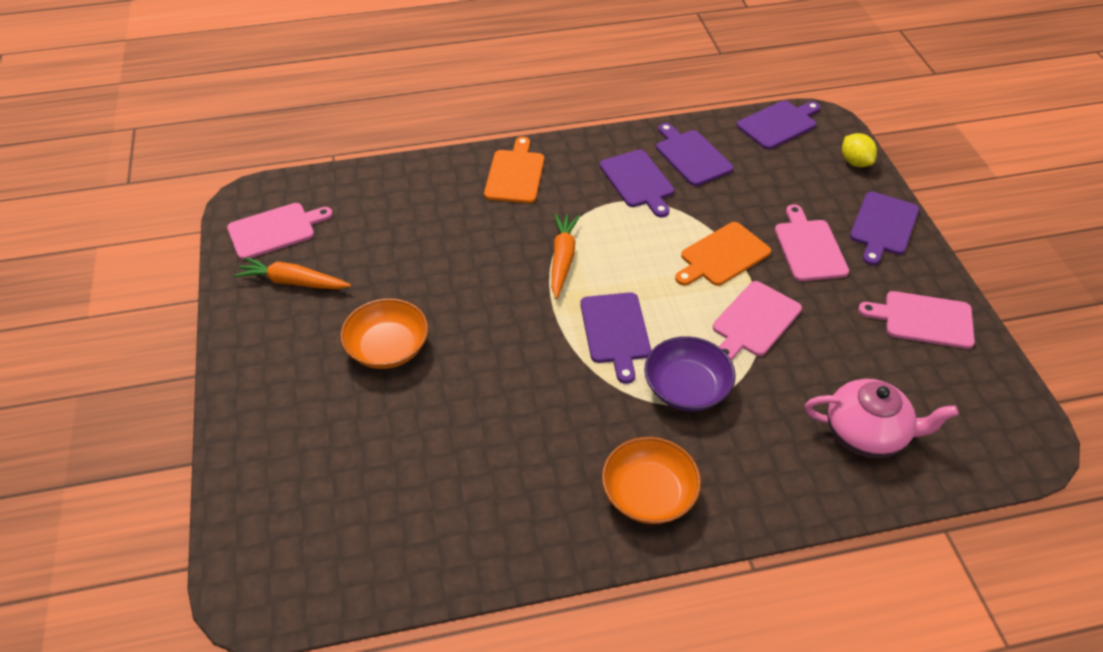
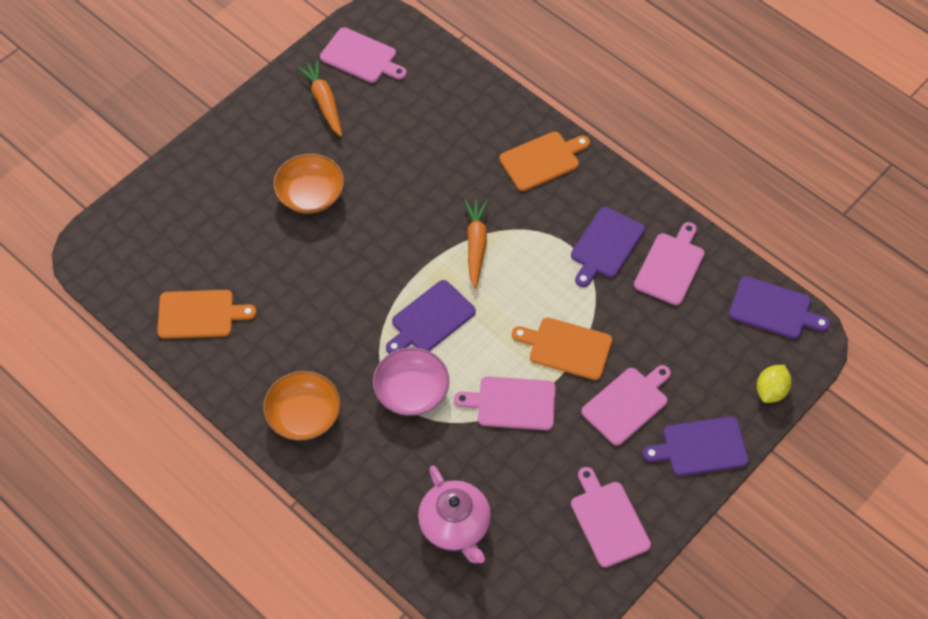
camera: 55 degrees right, 10 degrees up
orange carrot [551,213,580,299] -> orange carrot turned 60 degrees counterclockwise [464,199,488,289]
purple bowl [644,336,736,411] -> pink bowl [373,347,449,416]
purple cutting board [656,123,734,186] -> pink cutting board [634,222,705,305]
none -> orange cutting board [157,290,257,339]

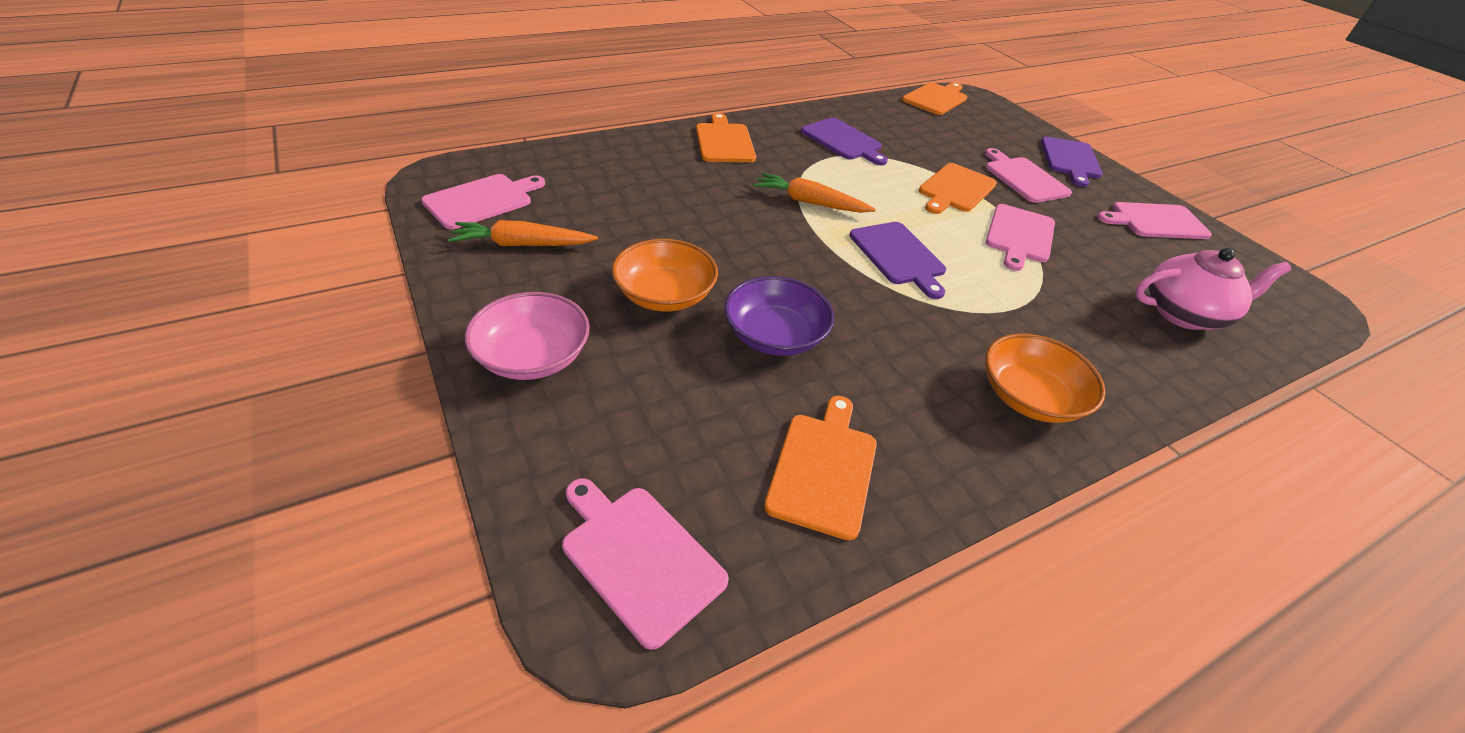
camera: 75 degrees left, 15 degrees down
pink bowl [373,347,449,416] -> pink bowl moved to [465,292,590,380]
pink cutting board [634,222,705,305] -> pink cutting board moved to [562,478,729,650]
purple cutting board [729,276,830,339] -> orange cutting board [902,82,967,115]
yellow lemon [757,365,792,403] -> none
none -> purple bowl [724,276,835,356]

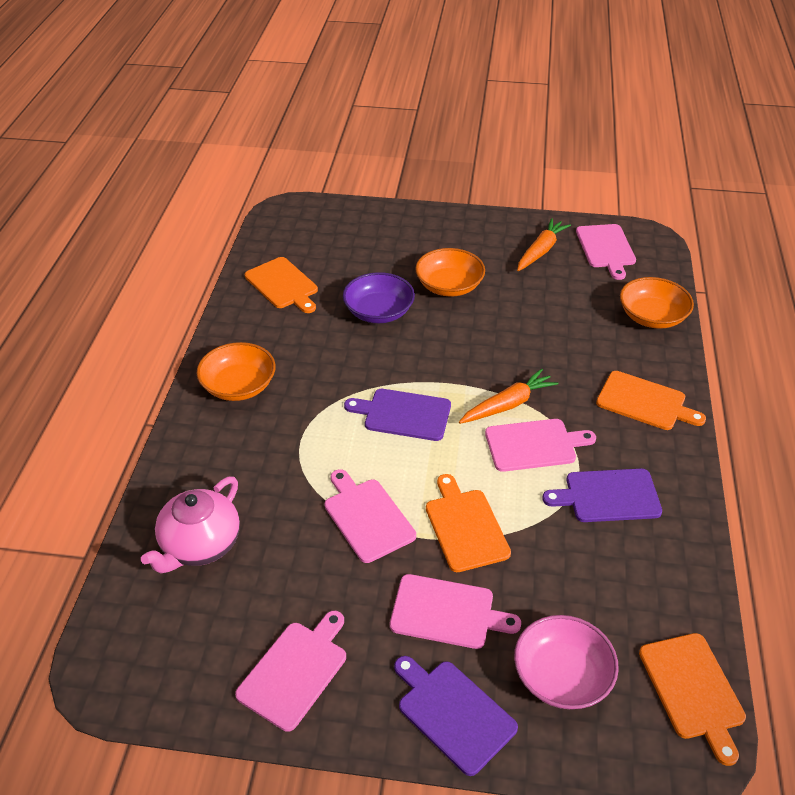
camera: 130 degrees right, 0 degrees up
pink bowl [465,292,590,380] -> pink bowl moved to [514,615,619,709]
pink cutting board [562,478,729,650] -> pink cutting board moved to [485,419,596,472]
none -> orange bowl [620,277,694,329]

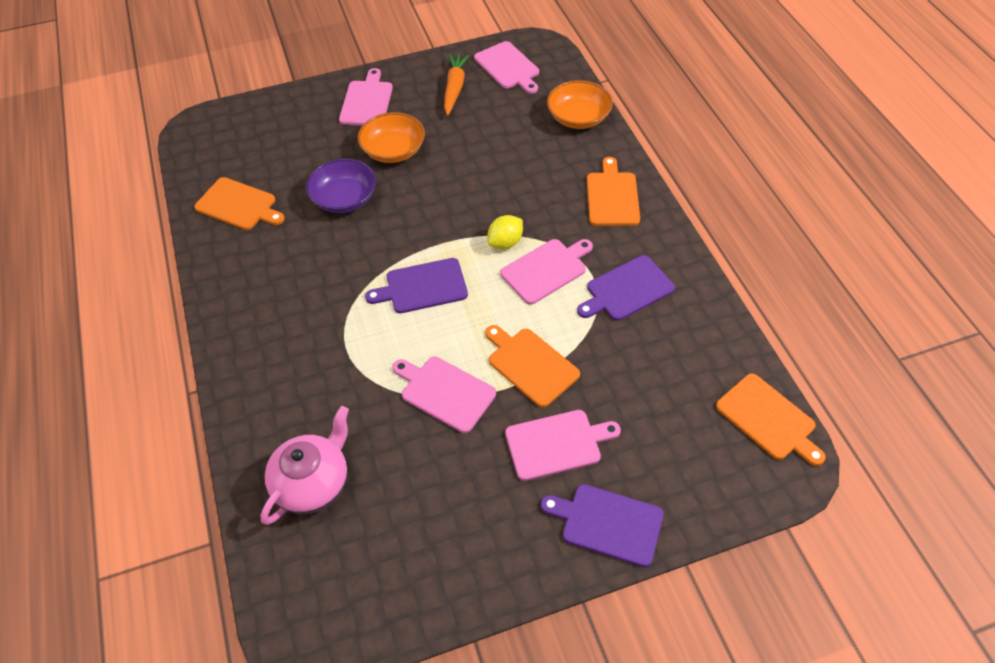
camera: 25 degrees left, 10 degrees up
pink teapot [141,477,240,573] -> pink teapot turned 150 degrees counterclockwise [260,406,349,525]
orange bowl [197,342,276,401] -> none
pink cutting board [235,611,346,732] -> pink cutting board moved to [339,68,393,125]
orange carrot [459,369,558,424] -> yellow lemon [487,215,523,249]
pink bowl [514,615,619,709] -> none
orange cutting board [596,371,706,430] -> orange cutting board turned 90 degrees counterclockwise [587,157,640,226]

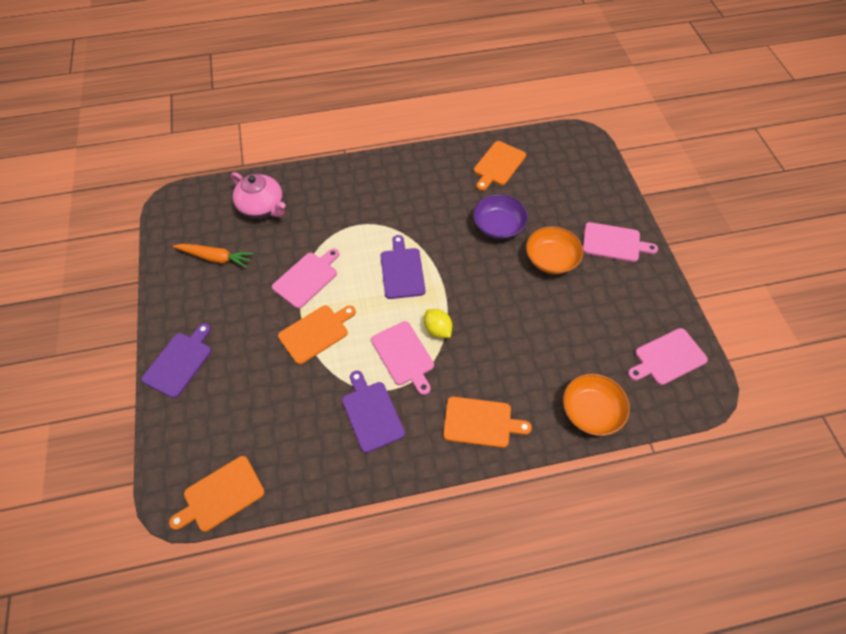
camera: 95 degrees right, 5 degrees up
orange carrot [444,54,469,115] -> orange carrot moved to [173,244,253,268]
pink cutting board [505,410,621,481] -> none

